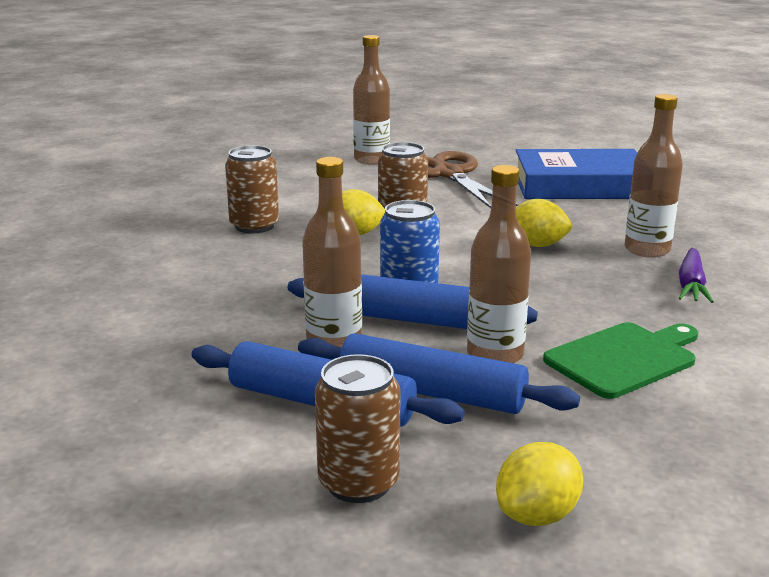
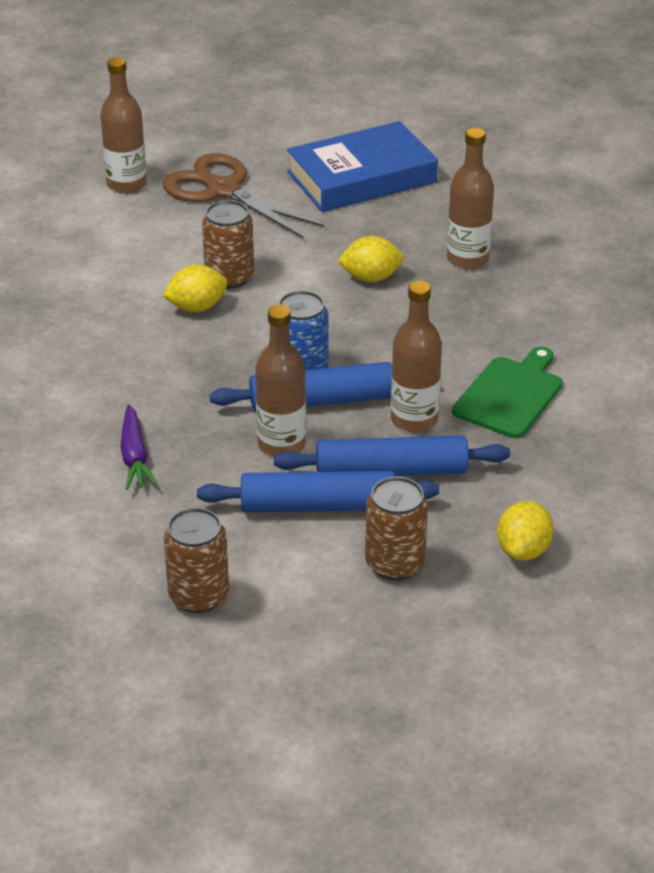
camera: 25 degrees left, 15 degrees up
brown can [225,145,279,234] -> brown can moved to [164,508,229,613]
purple carrot [679,248,714,303] -> purple carrot moved to [120,404,158,490]

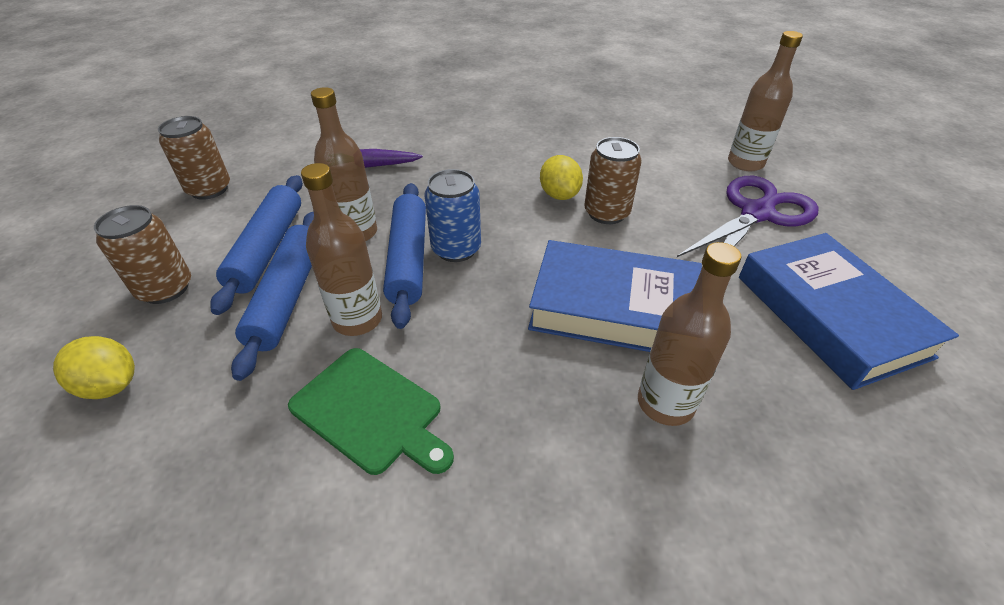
camera: 95 degrees right, 5 degrees up
brown scissors [163,153,325,239] -> purple scissors [677,176,819,257]
yellow lemon [338,236,404,282] -> blue book [528,240,702,352]

